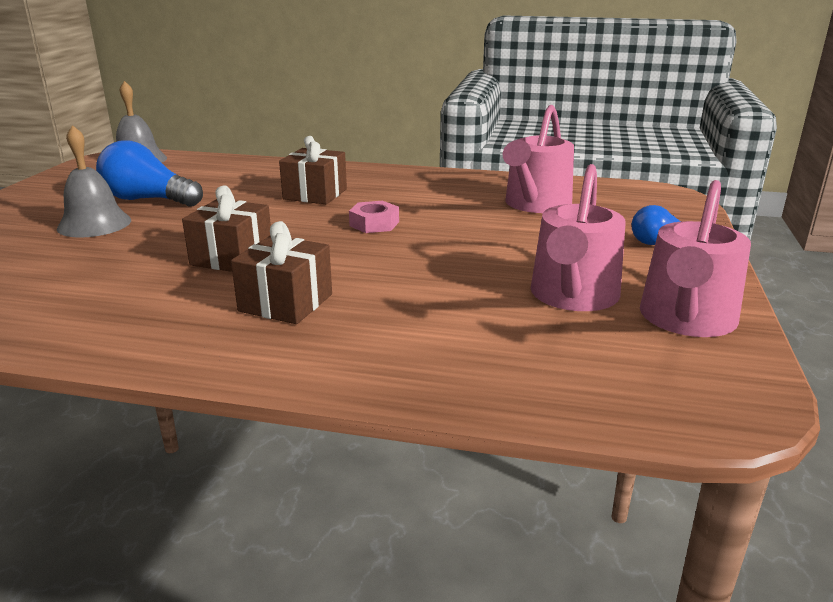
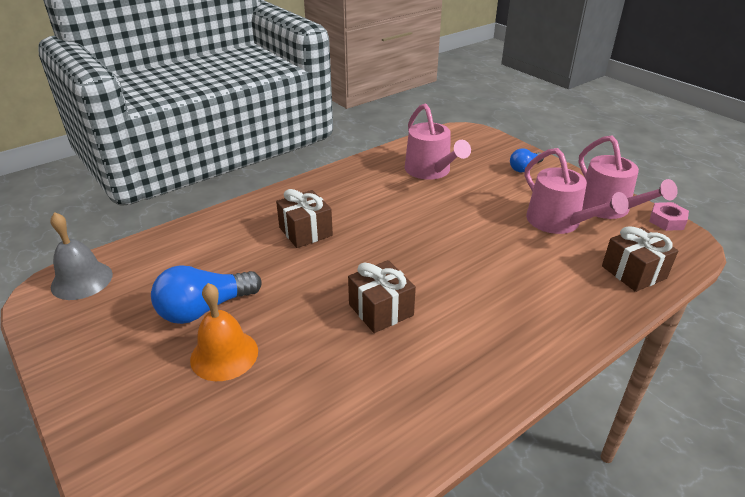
camera: 50 degrees left, 10 degrees up
grey bell [57,125,131,238] -> orange bell [190,283,258,381]
brown gift [231,221,332,324] -> brown gift moved to [602,226,678,292]
pink nut [349,201,399,233] -> pink nut moved to [649,202,689,231]

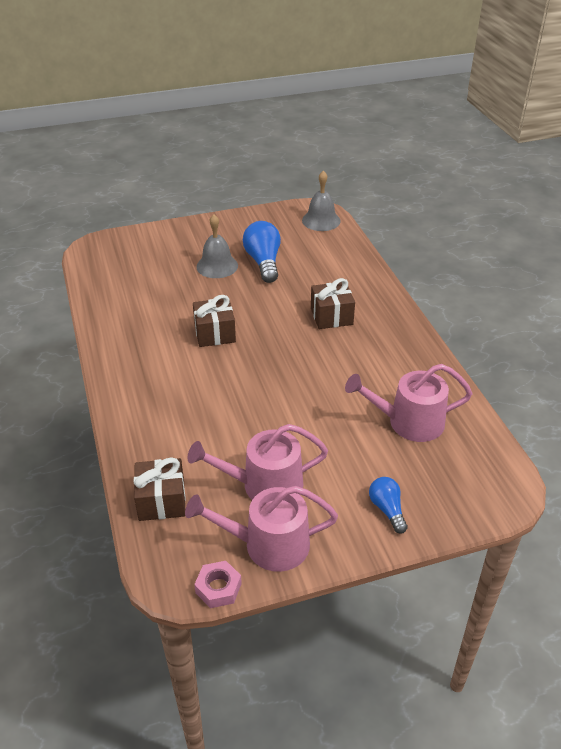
camera: 110 degrees right, 5 degrees up
orange bell [190,283,258,381] -> grey bell [196,214,238,278]

